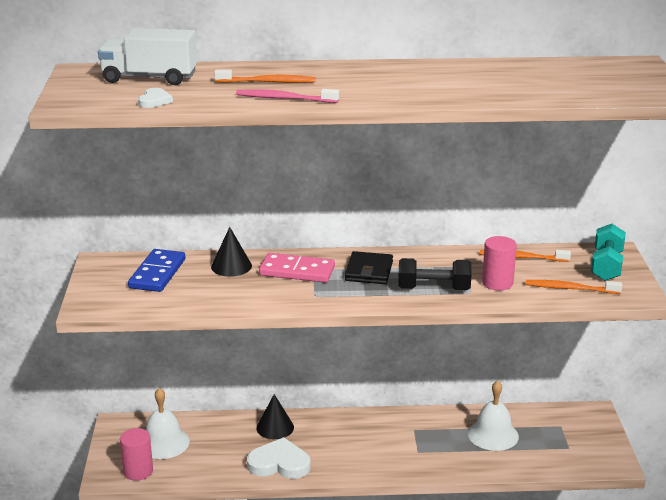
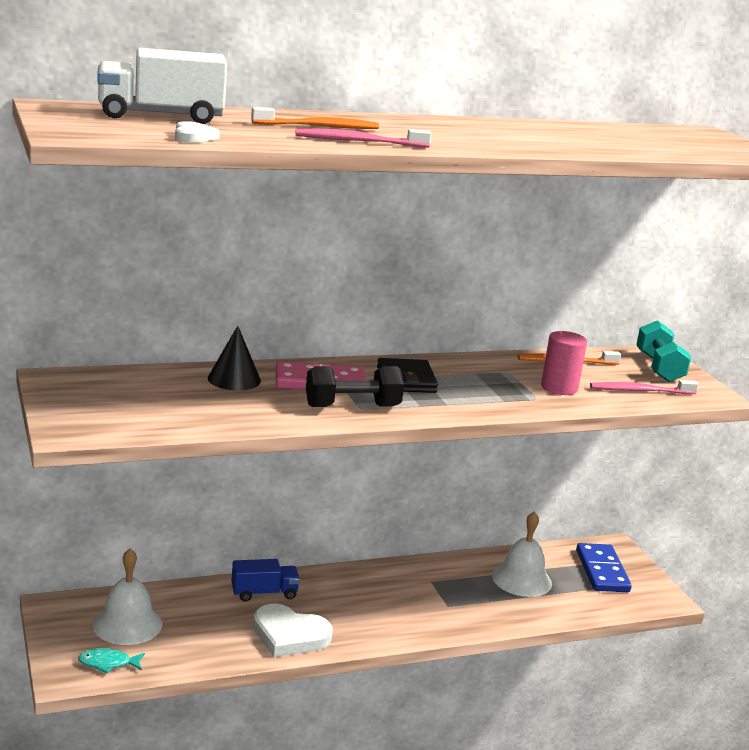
camera: 20 degrees left, 5 degrees down
pink cylinder [120,428,153,481] -> turquoise fish [78,649,145,674]
blue domino [128,249,186,292] -> blue domino moved to [576,543,632,592]
white heart [247,437,311,479] -> white heart turned 150 degrees counterclockwise [253,603,333,657]
black cone [256,394,294,439] -> blue truck [231,559,300,602]
black dumbbell [398,258,471,290] -> black dumbbell moved to [306,366,404,407]
orange toothbrush [526,280,622,294] -> pink toothbrush [590,380,699,394]

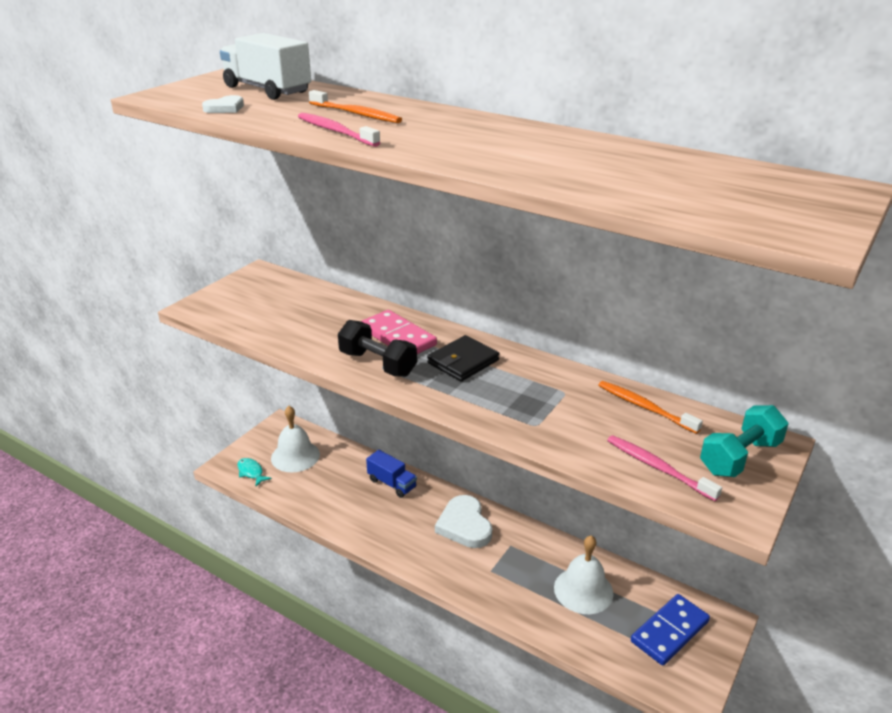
camera: 55 degrees right, 10 degrees up
black cone [208,326,261,390] -> none
white heart [253,603,333,657] -> white heart moved to [435,495,492,548]
pink cylinder [541,331,587,395] -> none

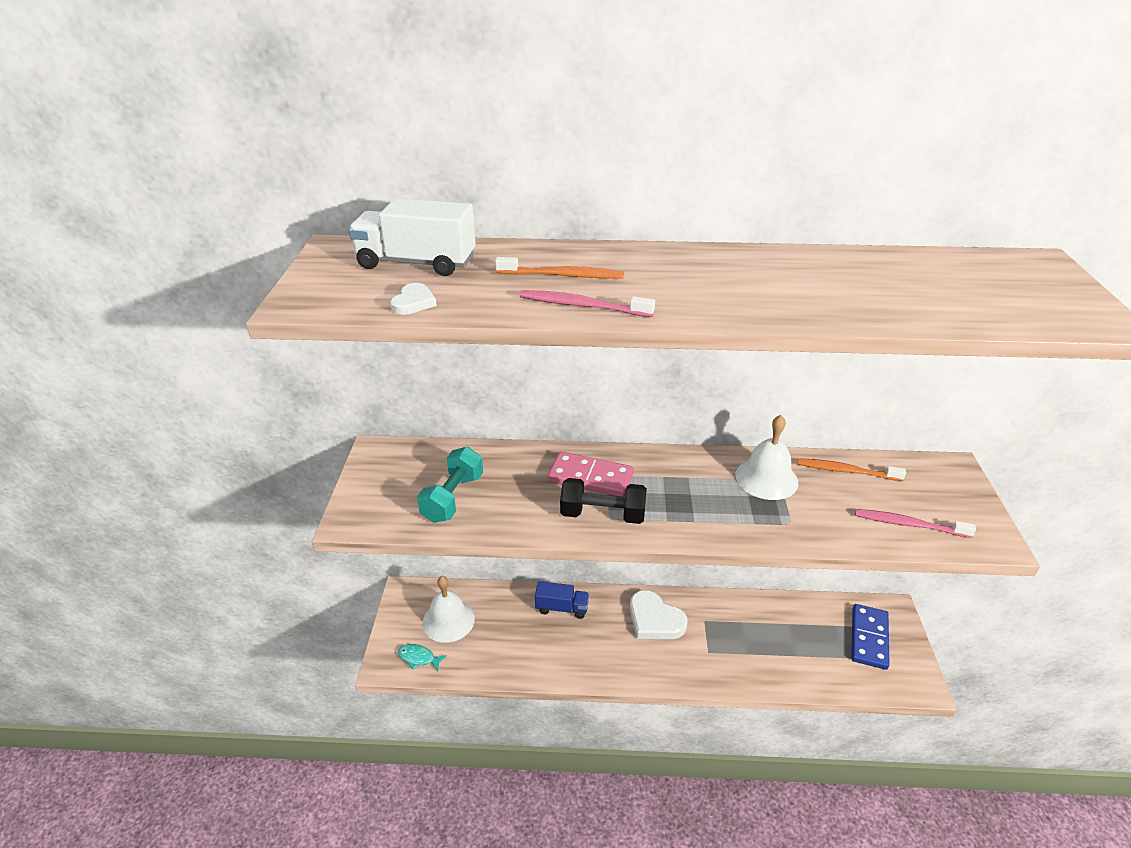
camera: 30 degrees left, 5 degrees up
black wallet [427,335,499,381] -> none
white bell [554,535,613,614] -> white bell moved to [736,415,798,500]
turquoise dumbbell [700,405,789,477] -> turquoise dumbbell moved to [417,447,483,523]

